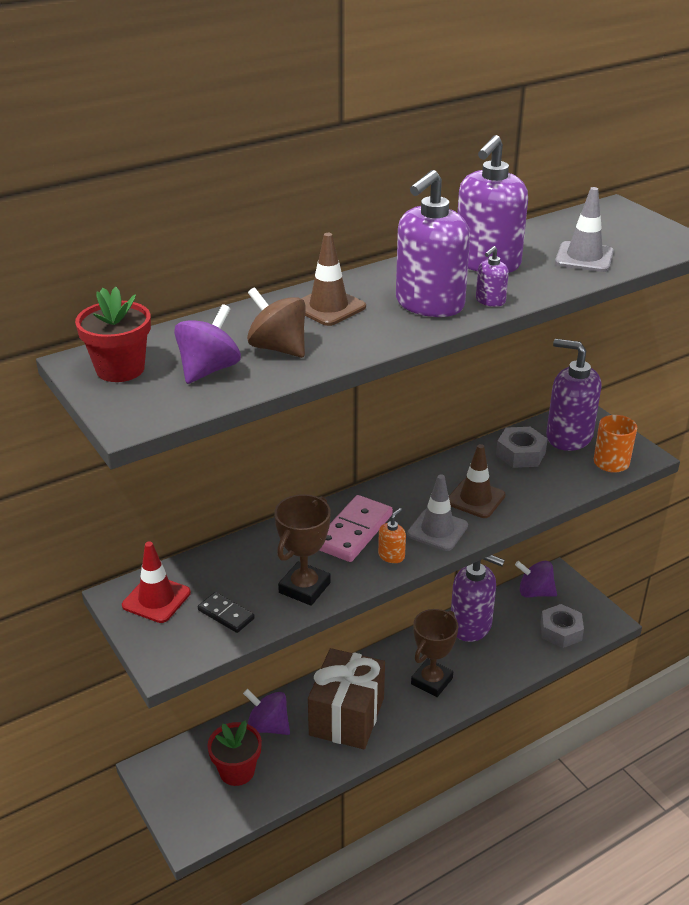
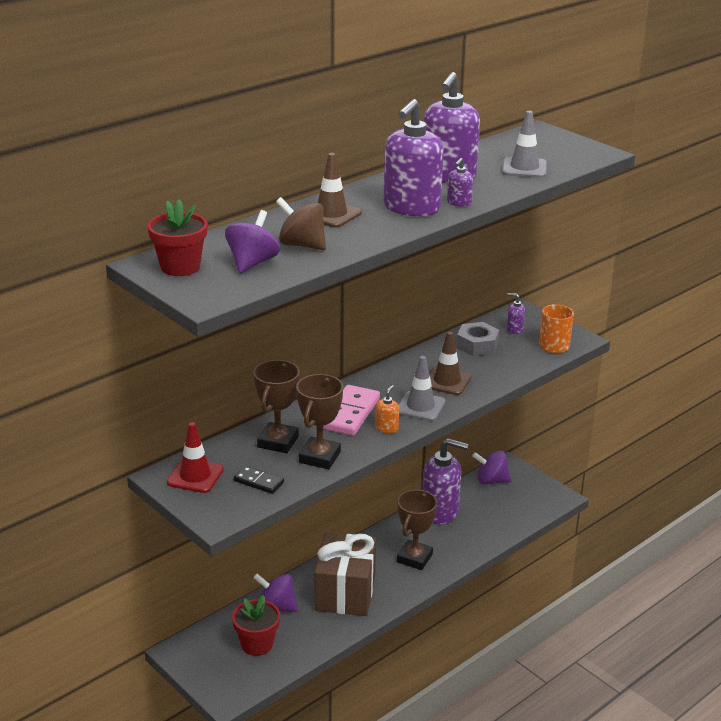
camera: 10 degrees left, 5 degrees down
grey nut [540,604,584,648] -> none
purple soap dispenser [546,339,601,451] -> purple soap dispenser [507,293,526,334], size x0.43
none -> brown trophy [253,360,300,453]

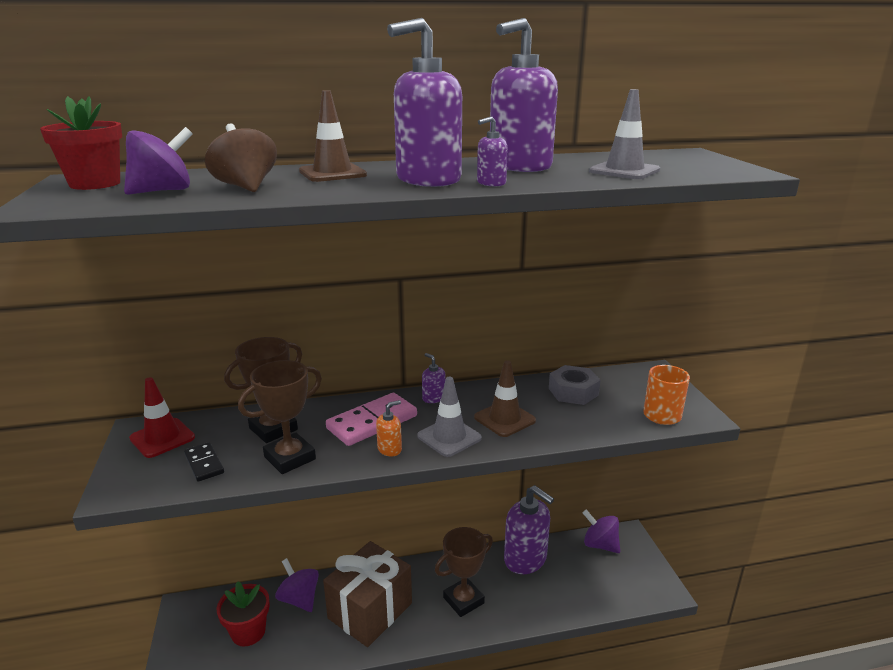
camera: 30 degrees right, 5 degrees down
purple soap dispenser [507,293,526,334] -> purple soap dispenser moved to [422,353,445,403]

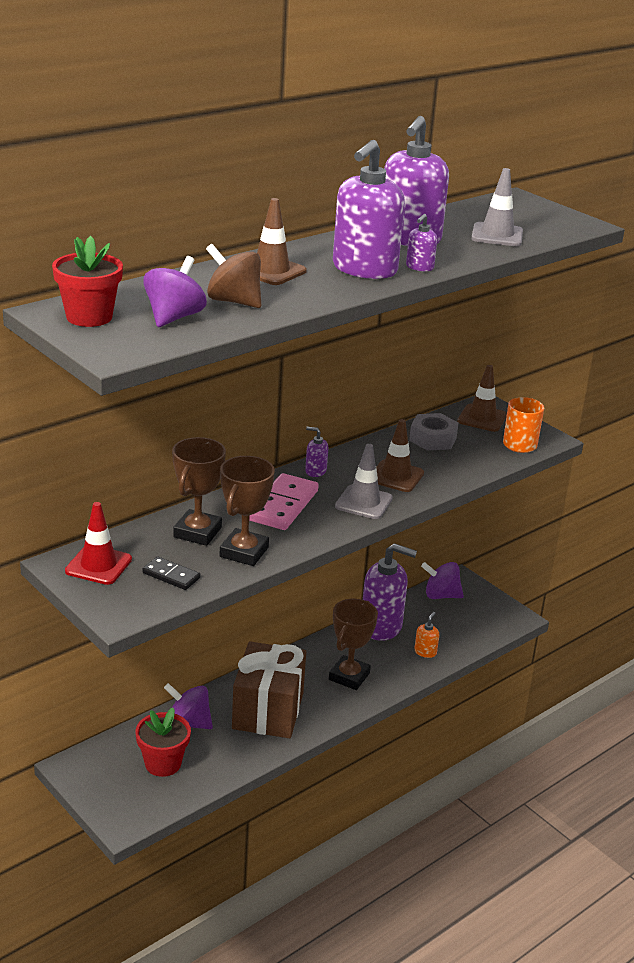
camera: 30 degrees left, 5 degrees up
orange soap dispenser [376,400,402,457] -> orange soap dispenser moved to [414,612,439,658]
none -> brown traffic cone [457,365,507,432]

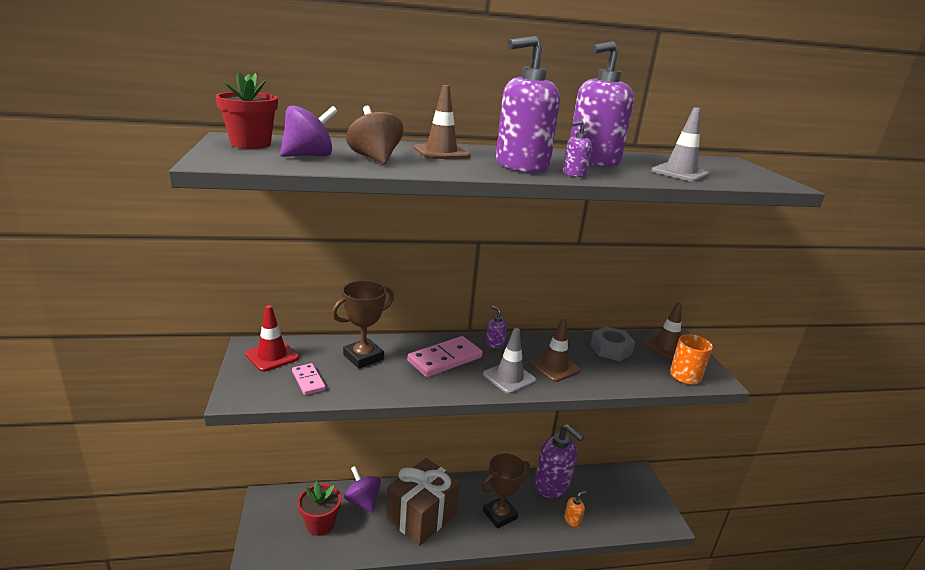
camera: 30 degrees right, 5 degrees down
black domino [142,556,200,590] -> pink domino [292,363,326,395]
brown trophy [220,456,275,566] -> none
purple spinning top [421,562,464,599] -> none

